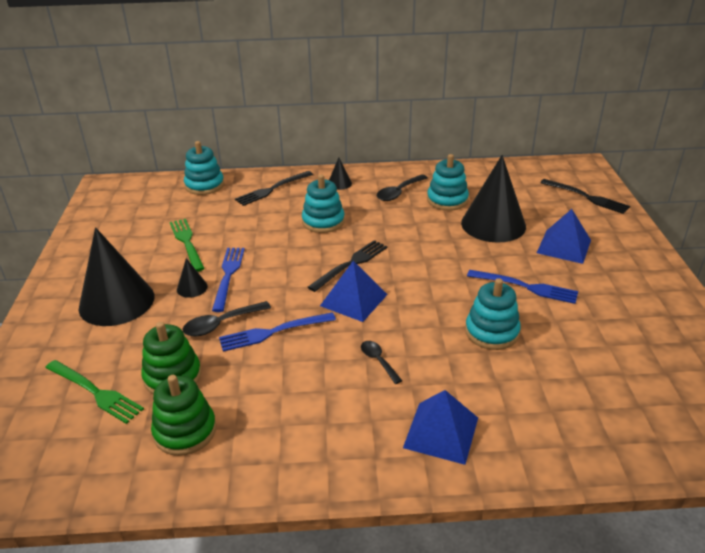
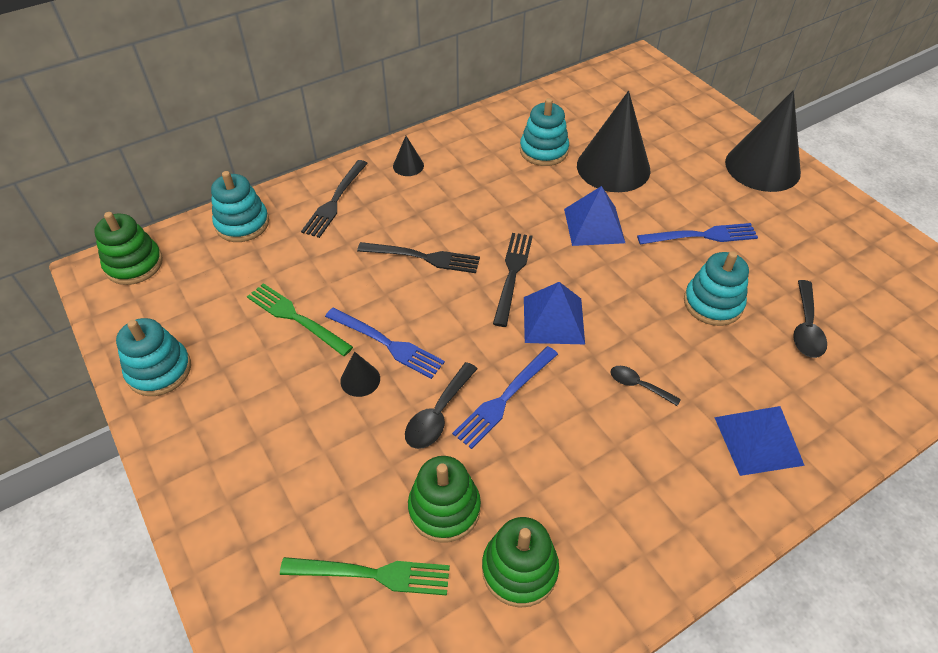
camera: 30 degrees left, 15 degrees up
black cone [79,227,154,326] -> black cone moved to [725,90,801,192]
blue fork [212,248,245,312] -> blue fork turned 150 degrees clockwise [325,308,445,379]
turquoise stacking toy [302,174,345,233] -> turquoise stacking toy moved to [116,318,191,396]
black spoon [377,174,428,201] -> black spoon moved to [793,280,827,358]
blue pyramid [537,209,591,264] -> blue pyramid moved to [564,186,625,246]
black fork [540,179,630,214] -> black fork moved to [357,242,480,273]
none -> green stacking toy [94,212,163,285]

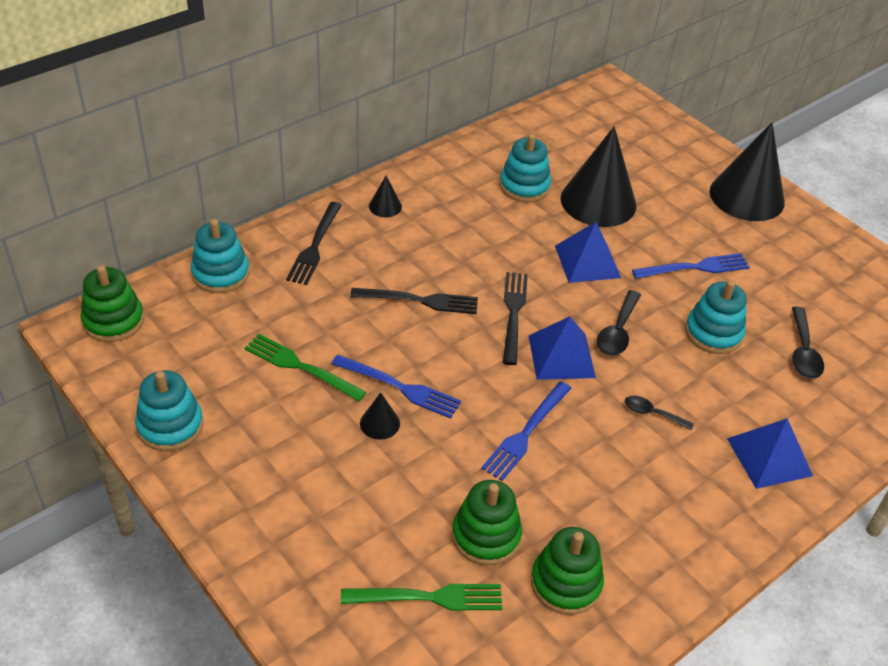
camera: 10 degrees left, 5 degrees down
black spoon [405,362,478,449] -> black spoon moved to [597,290,641,356]

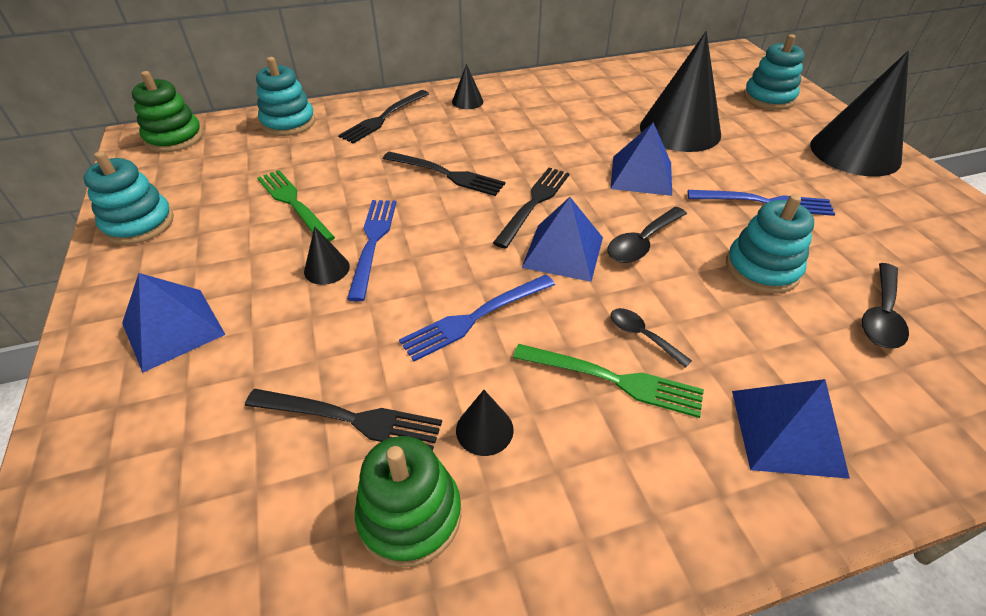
camera: 25 degrees right, 0 degrees up
blue fork [331,355,461,419] -> blue fork turned 135 degrees counterclockwise [347,200,396,302]
green fork [341,584,503,611] -> green fork moved to [513,344,704,418]
green stacking toy [452,480,522,565] -> black fork [245,389,442,451]
turquoise stacking toy [499,134,551,202] -> turquoise stacking toy moved to [743,34,805,110]
none -> blue pyramid [122,273,226,373]
none -> black cone [456,390,514,456]

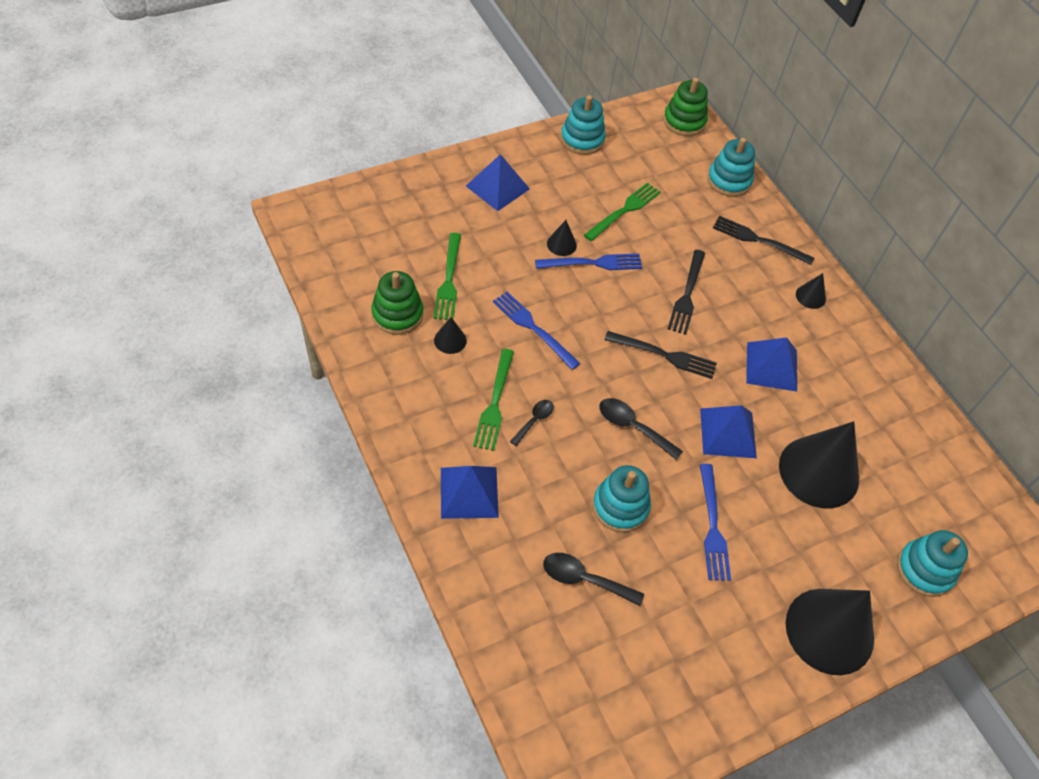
camera: 75 degrees right, 10 degrees up
black fork [245,389,442,451] -> green fork [433,233,461,320]
blue pyramid [522,197,603,282] -> blue pyramid moved to [746,337,797,392]

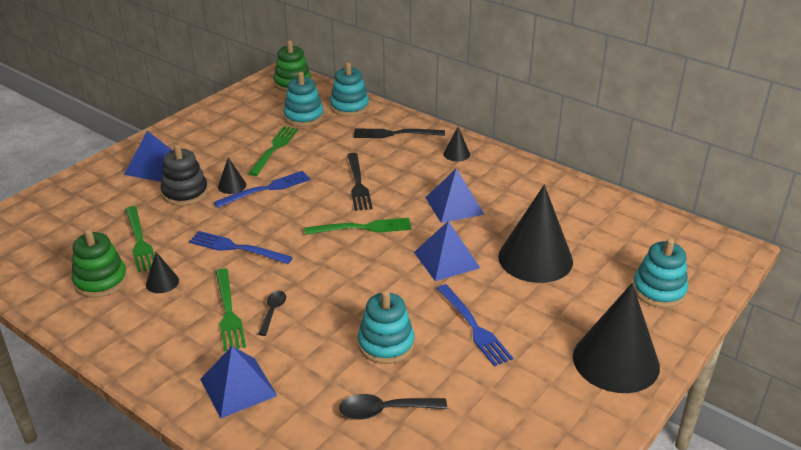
camera: 20 degrees left, 20 degrees down
turquoise stacking toy [561,95,606,155] -> turquoise stacking toy moved to [283,72,324,126]
black spoon [599,398,683,460] -> none
black fork [605,331,717,379] -> green fork [304,218,412,235]
none -> black stacking toy [161,144,208,206]

